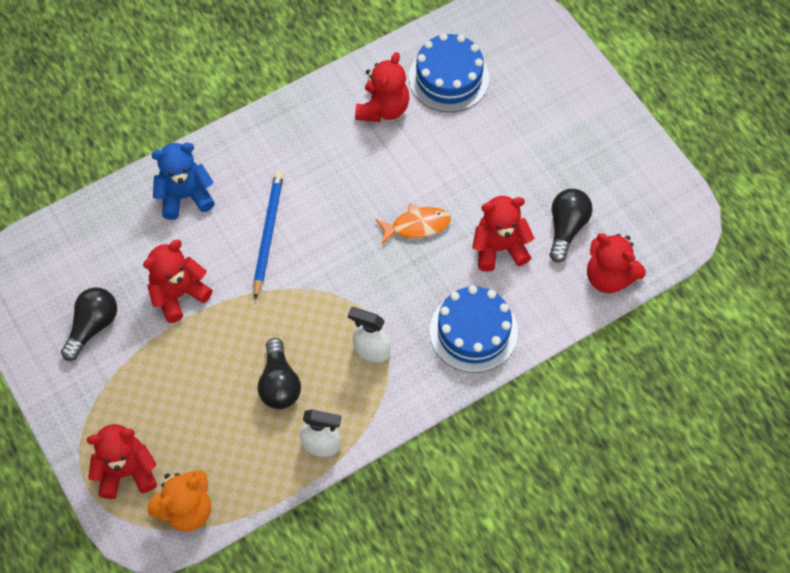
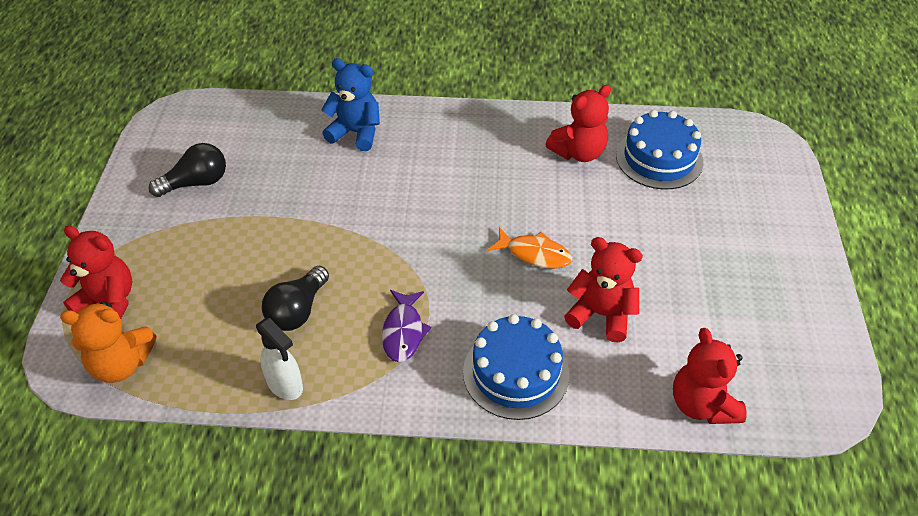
camera: 35 degrees right, 15 degrees down
red teddy bear [143,240,212,323] -> none
blue pencil [254,171,284,299] -> none
white spray bottle [348,307,391,362] -> purple fish [382,290,431,362]
black light bulb [549,189,593,263] -> none

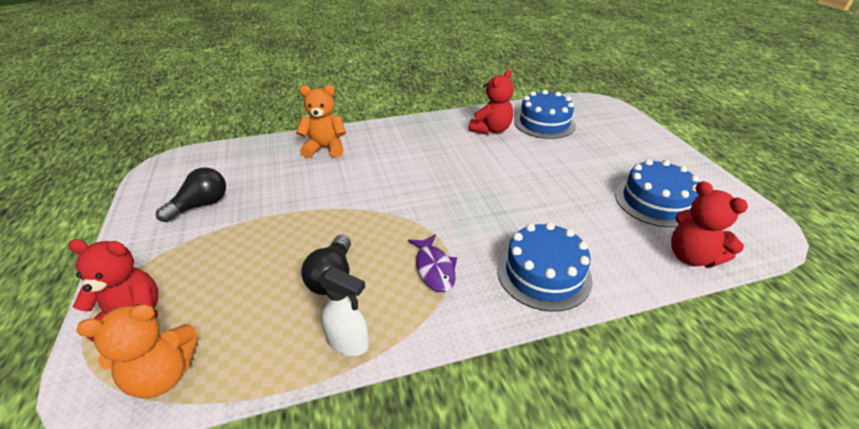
camera: 20 degrees left, 10 degrees down
blue teddy bear [321,58,380,151] -> orange teddy bear [296,85,346,158]
orange fish [488,227,572,269] -> none
red teddy bear [564,237,643,342] -> none
none -> blue cake [615,159,700,228]

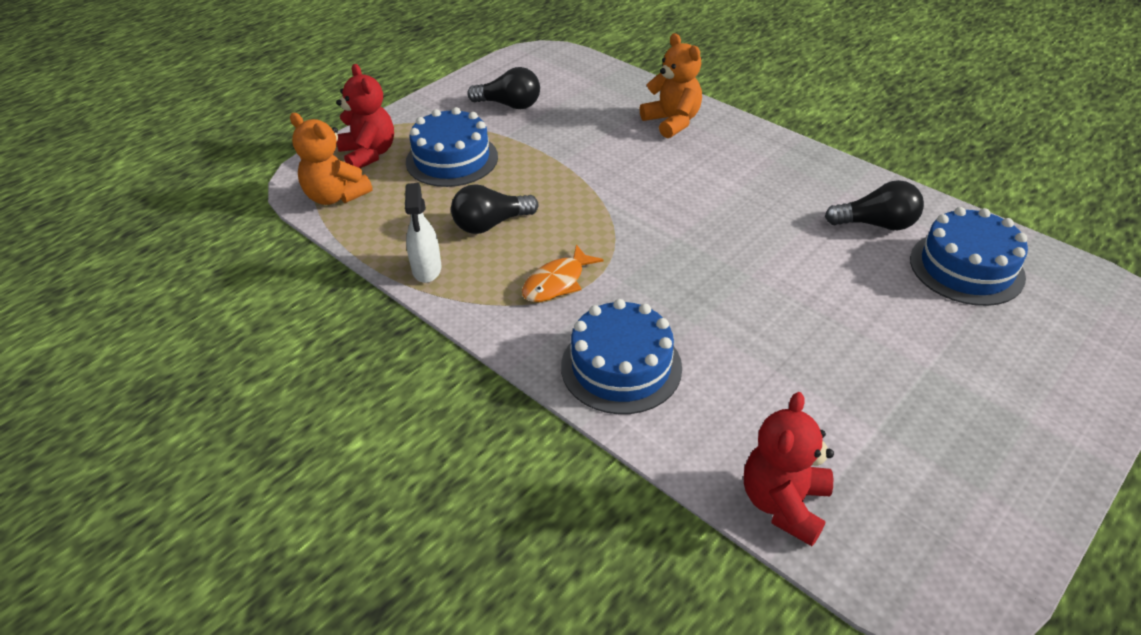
camera: 60 degrees right, 5 degrees up
purple fish [408,234,457,292] -> orange fish [522,244,604,302]
red teddy bear [469,69,514,135] -> black light bulb [825,180,924,230]
blue cake [615,159,700,228] -> blue cake moved to [406,107,498,187]

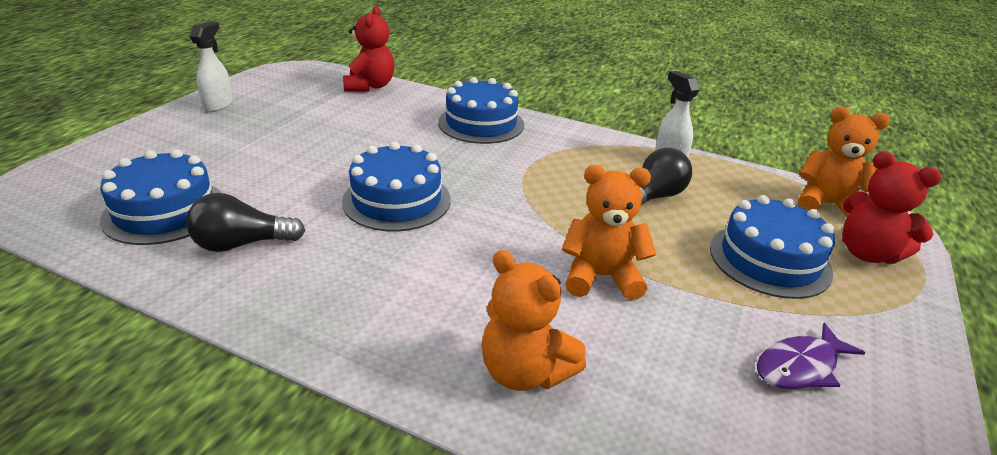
camera: 160 degrees right, 10 degrees down
black light bulb [467,67,540,109] -> purple fish [757,323,866,389]
orange fish [522,244,604,302] -> none
none -> white spray bottle [190,21,233,112]
none -> blue cake [342,142,451,232]
none -> orange teddy bear [562,165,657,300]

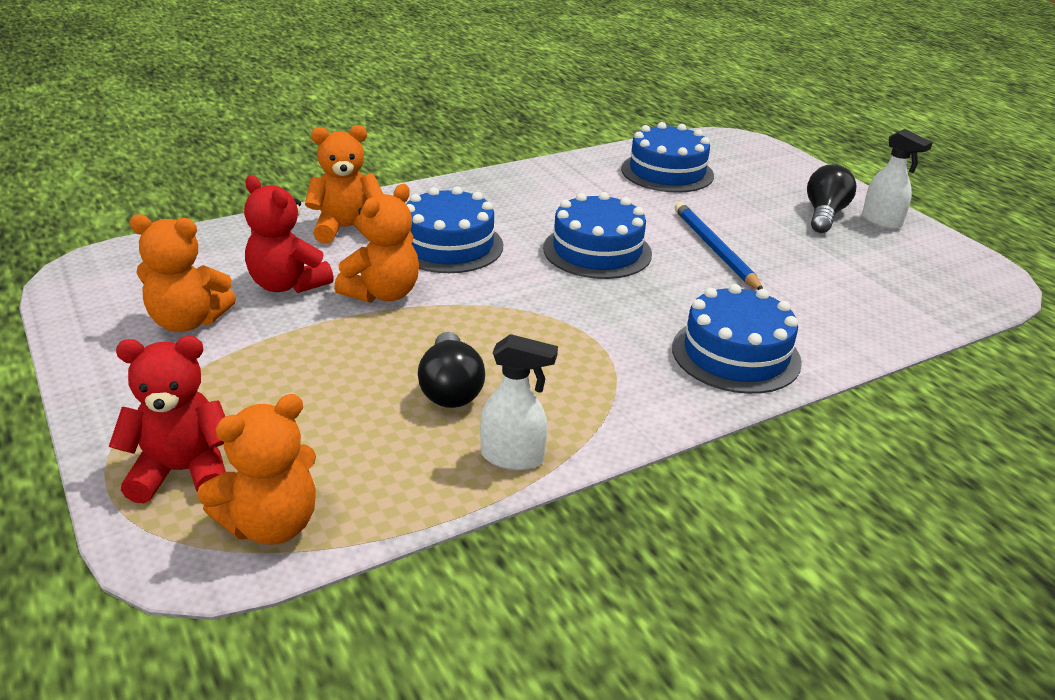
camera: 125 degrees right, 0 degrees up
black light bulb [186,193,305,252] -> black light bulb moved to [807,164,857,233]
red teddy bear [343,6,395,92] -> red teddy bear moved to [244,175,334,293]
blue cake [710,195,835,299] -> blue cake moved to [406,186,503,273]
purple fish [757,323,866,389] -> orange teddy bear [129,214,236,332]
none -> blue pencil [674,202,763,290]

